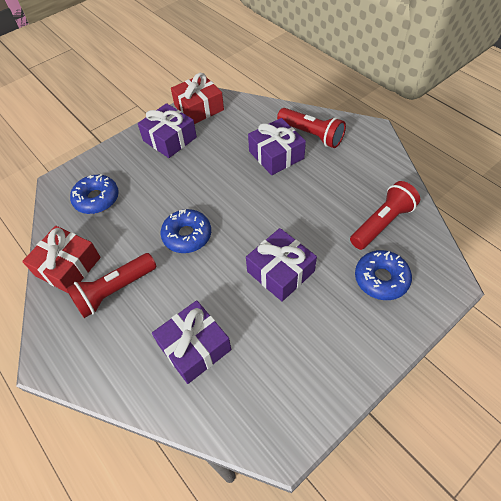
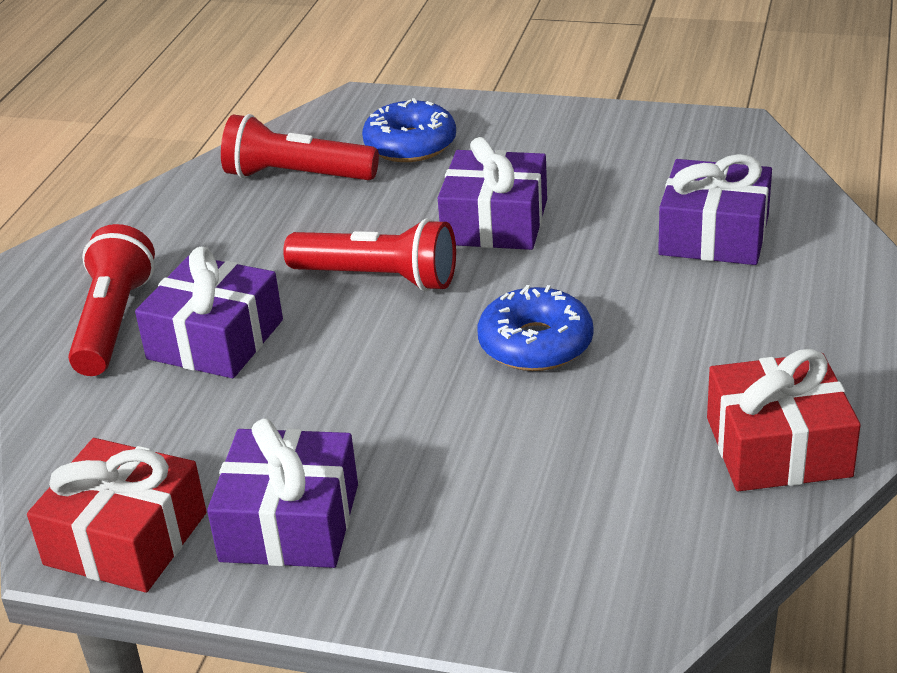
camera: 125 degrees left, 20 degrees down
red flashlight [66,253,156,318] -> red flashlight moved to [283,218,456,291]
blue donut [70,175,119,214] -> none

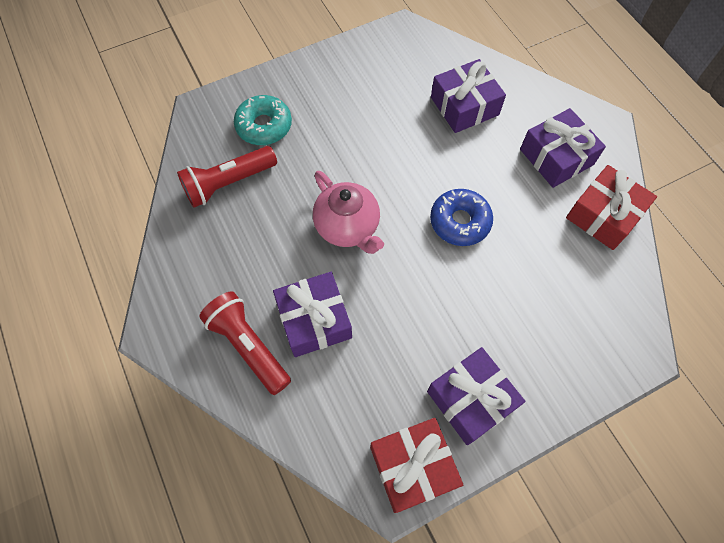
camera: 45 degrees left, 30 degrees up
red flashlight [283,218,456,291] -> pink teapot [313,171,384,254]
blue donut [362,98,456,162] -> turquoise donut [234,95,292,145]
purple gift [438,137,547,250] -> purple gift moved to [520,108,606,188]

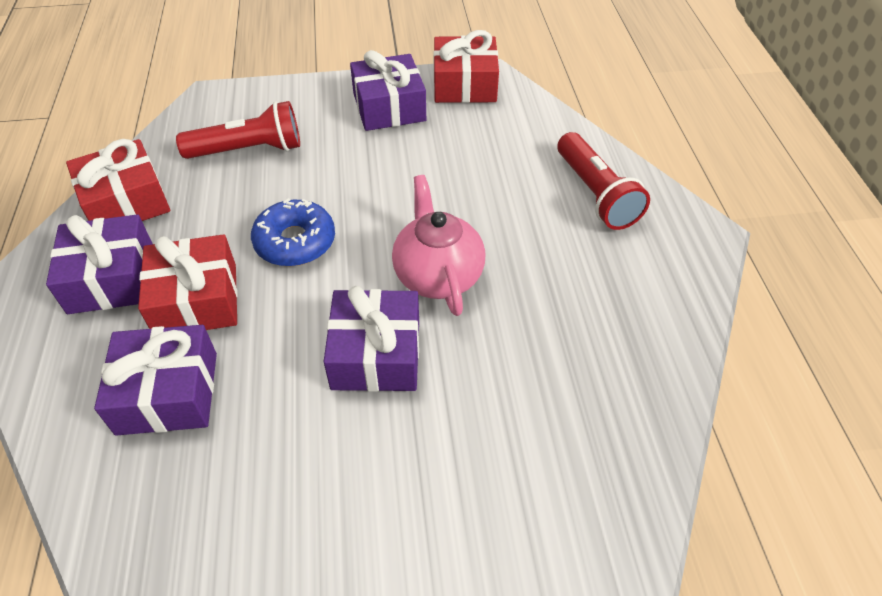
camera: 160 degrees left, 15 degrees down
red flashlight [177,146,277,208] -> red flashlight moved to [176,101,300,159]
turquoise donut [234,95,292,145] -> none
purple gift [273,272,352,357] -> purple gift moved to [324,286,419,392]
none -> red gift [138,234,238,330]

